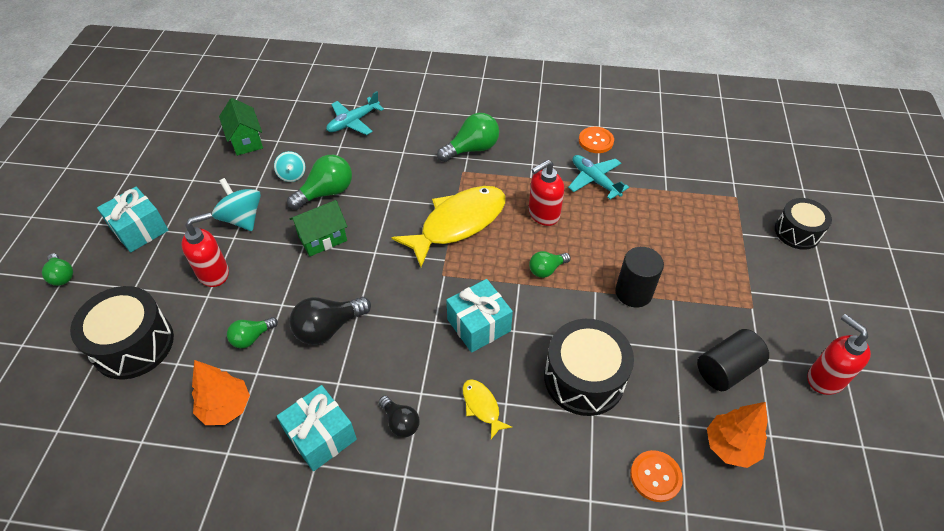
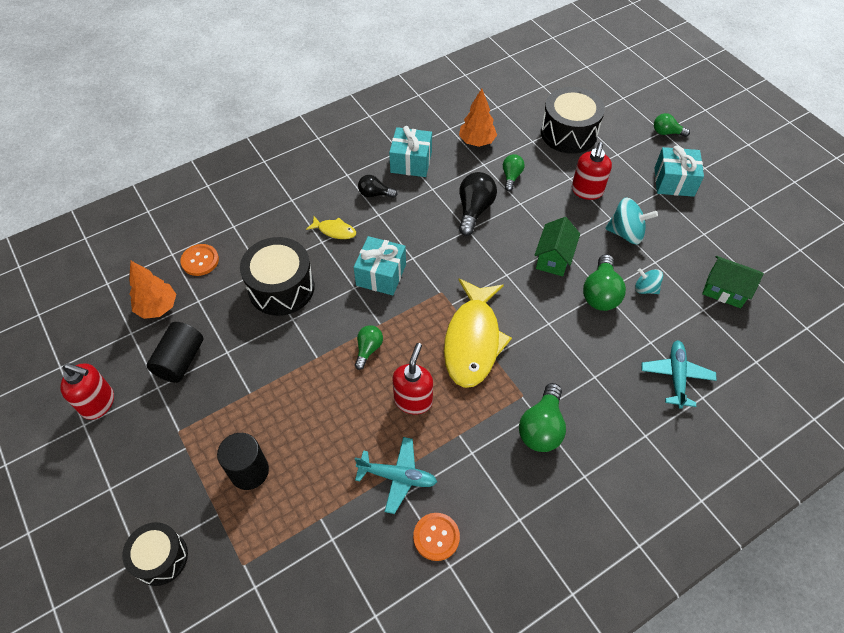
camera: 140 degrees right, 5 degrees up
black cylinder [615,247,664,307] -> black cylinder moved to [217,433,269,490]

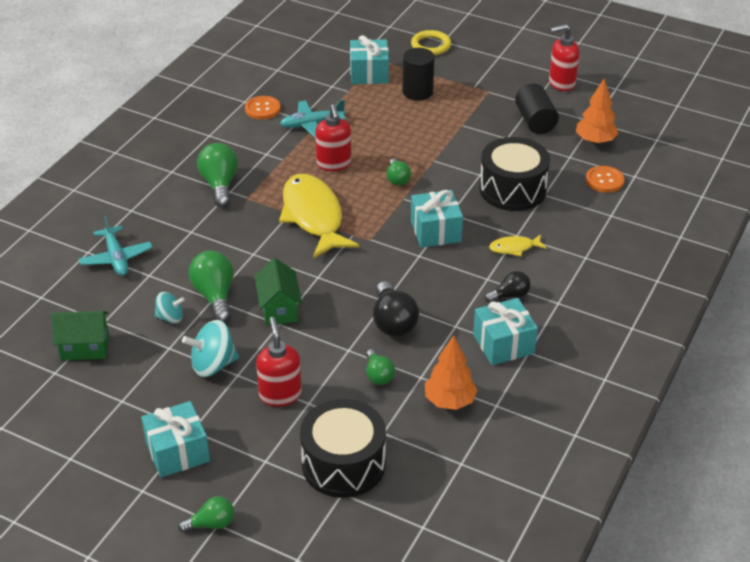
camera: 150 degrees right, 15 degrees down
black drum [122,522,188,586] -> yellow ring [411,30,451,55]
none -> turquoise gift [350,35,389,84]

